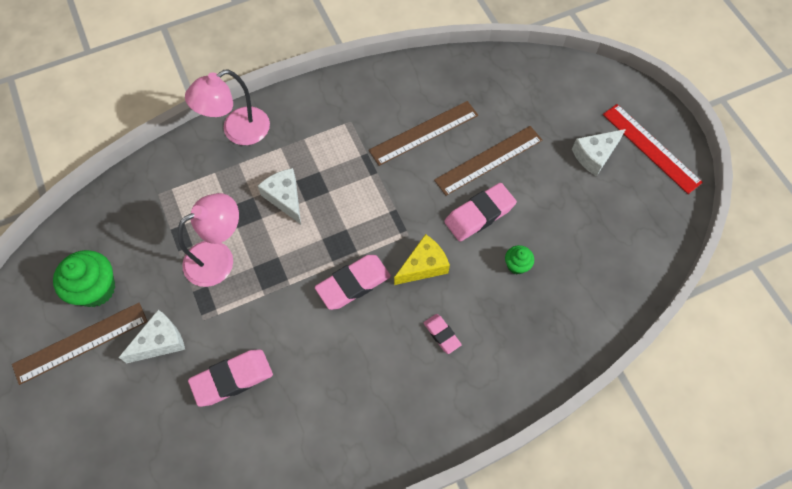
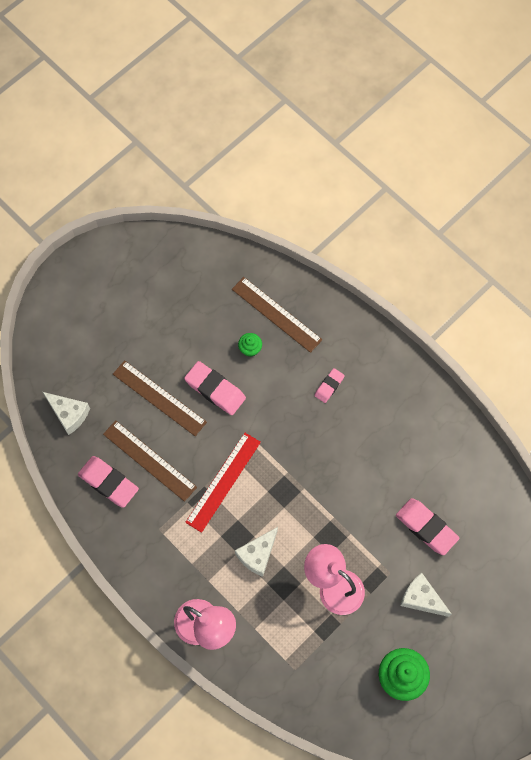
camera: 110 degrees left, 5 degrees up
brown ruler [12,303,148,385] -> brown ruler moved to [232,277,322,353]
pink eraser [315,255,391,310] -> pink eraser moved to [78,456,139,508]
yellow cheese [394,234,450,285] -> none
white cheese [572,129,626,177] -> white cheese moved to [43,392,90,435]
red ruler [603,104,703,194] -> red ruler moved to [185,433,261,533]

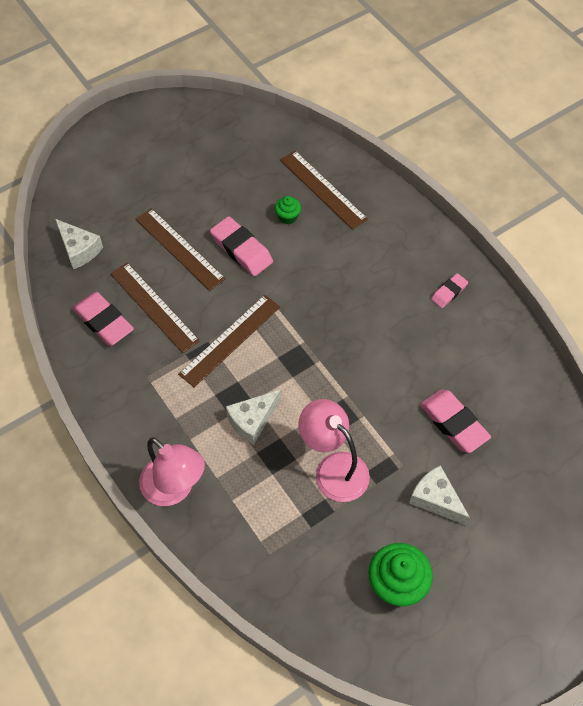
camera: 10 degrees right, 10 degrees down
red ruler [185,433,261,533] -> brown ruler [178,295,280,387]
pink eraser [314,368,345,403] -> pink eraser moved to [431,273,468,308]

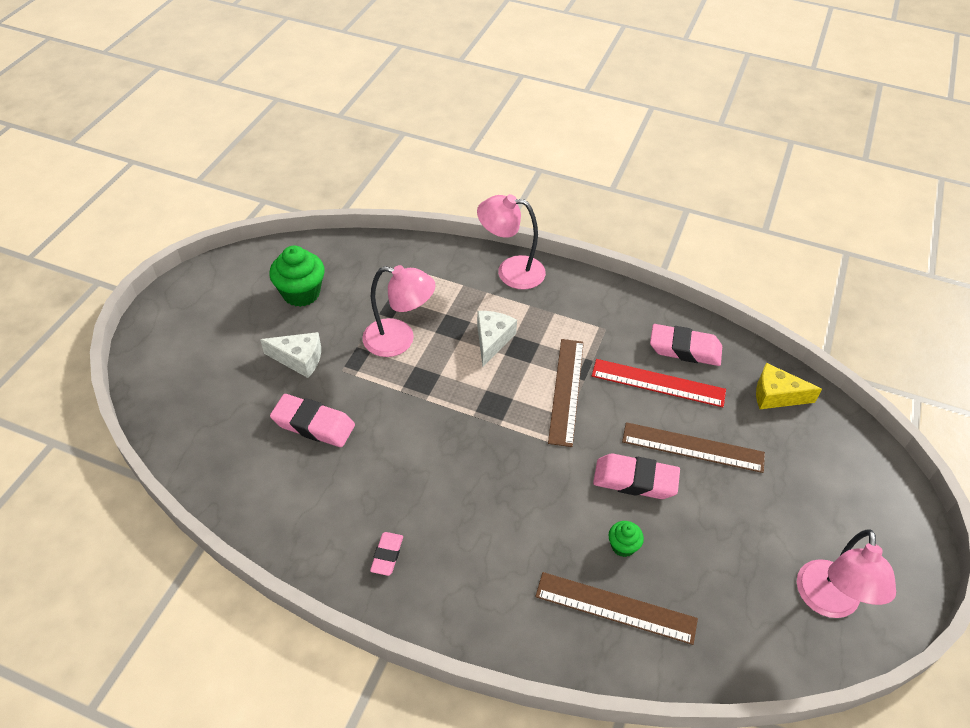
camera: 145 degrees right, 10 degrees down
white cheese [55,219,103,269] -> yellow cheese [756,363,822,409]
brown ruler [110,262,200,353] -> red ruler [592,359,726,407]
none -> pink lamp [797,530,896,618]

